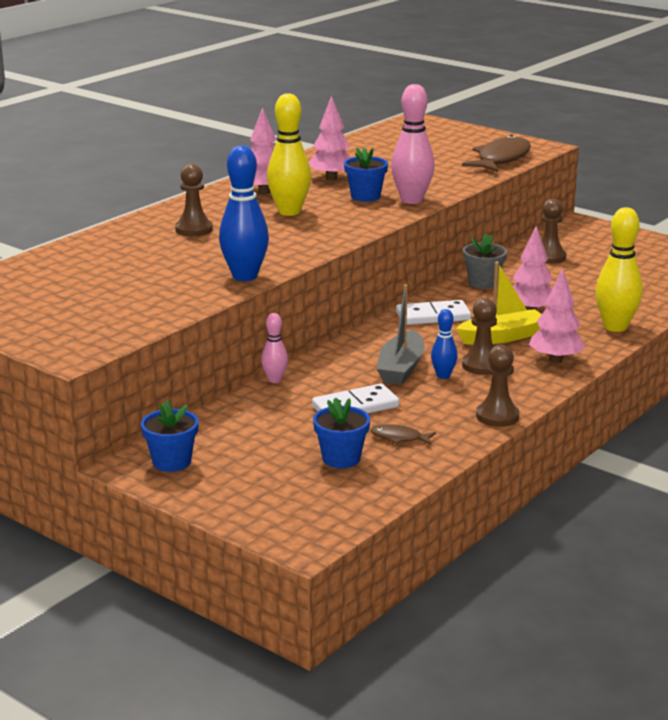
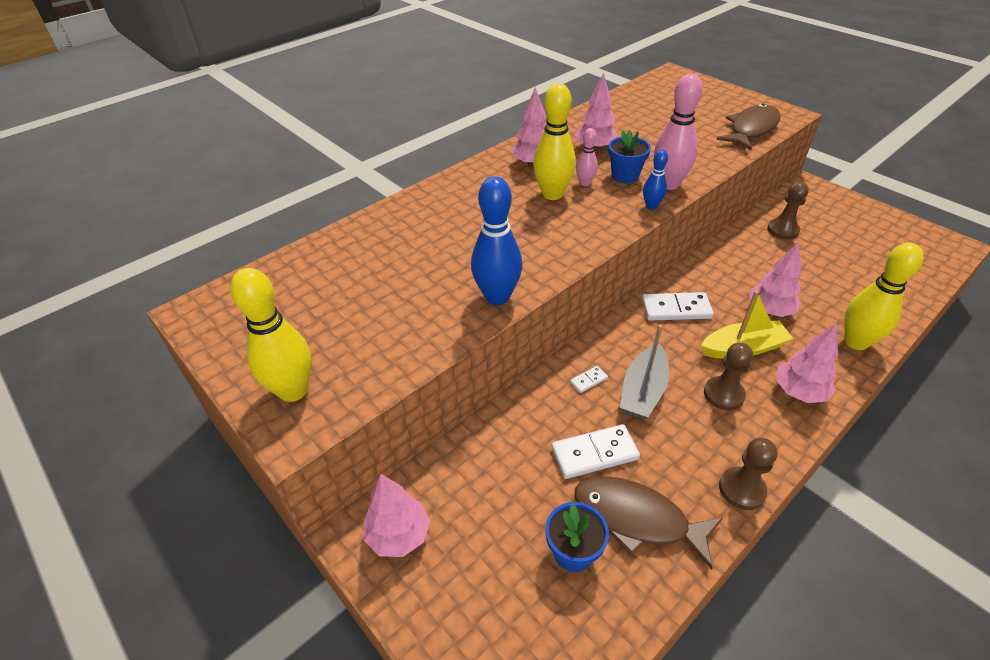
camera: 10 degrees right, 20 degrees up
blue flower pot [141,400,199,472] -> pink tree [364,474,430,557]
brown pawn [175,164,213,236] -> none
pink bowling pin [261,313,288,383] -> pink bowling pin moved to [576,128,598,186]
brown fish [371,424,436,445] -> brown fish [575,476,722,570], size x2.13
blue bowling pin [431,309,458,379] -> blue bowling pin moved to [643,150,668,210]
grey flower pot [463,233,507,289] -> none
none -> yellow bowling pin [230,268,312,402]
none -> white domino [570,366,608,393]

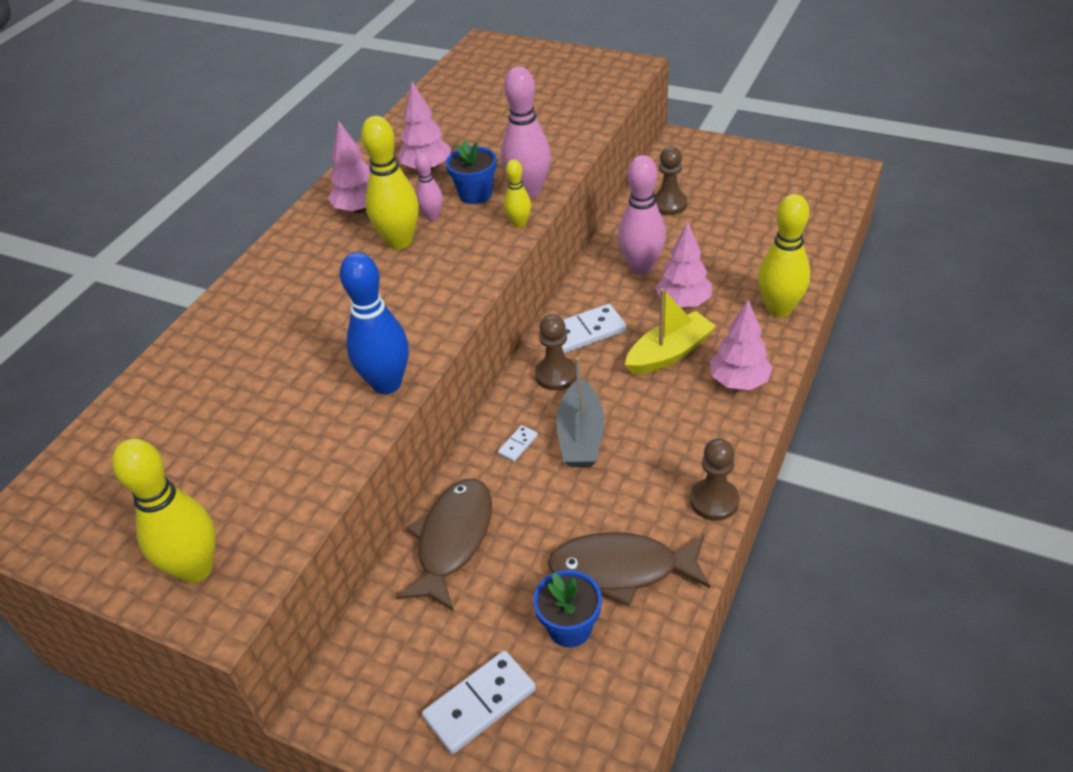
camera: 20 degrees left, 0 degrees up
pink tree [364,474,430,557] -> none
white domino [552,424,640,479] -> white domino moved to [422,651,536,754]
blue bowling pin [643,150,668,210] -> yellow bowling pin [504,159,531,228]
brown pawn [704,342,753,410] -> brown pawn moved to [535,314,576,390]
brown fish [716,104,781,150] -> brown fish moved to [396,479,492,611]
none -> pink bowling pin [618,155,666,275]

